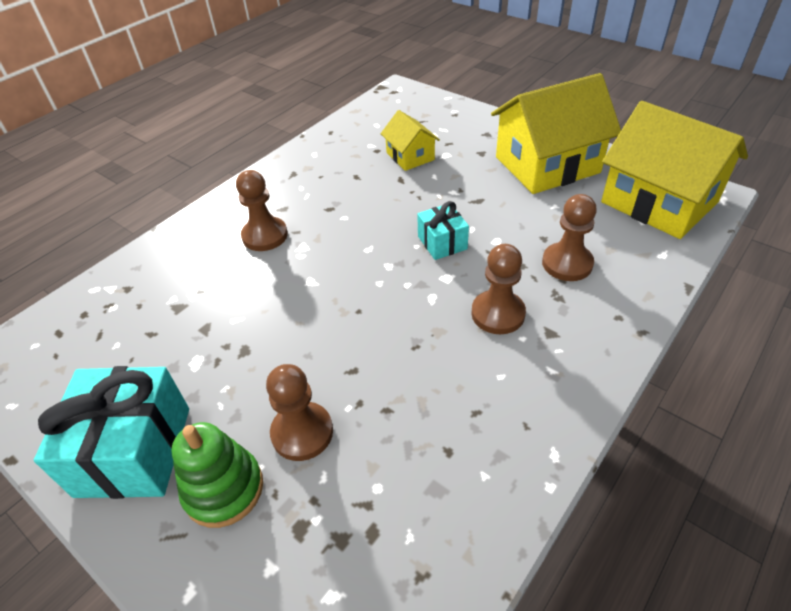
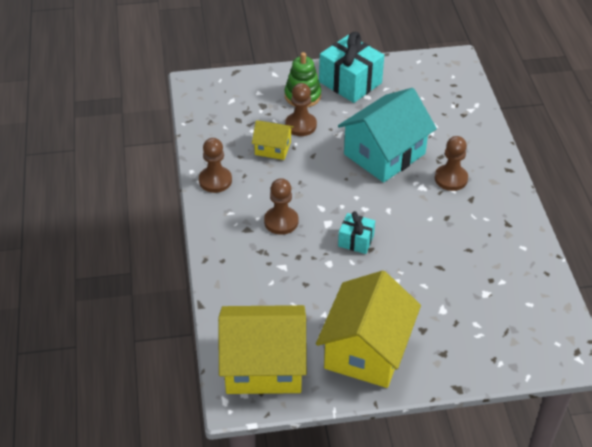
camera: 130 degrees right, 0 degrees up
yellow house [381,110,440,171] -> yellow house moved to [252,120,294,160]
brown pawn [542,194,597,281] -> brown pawn moved to [199,138,232,193]
none -> turquoise house [338,88,437,183]

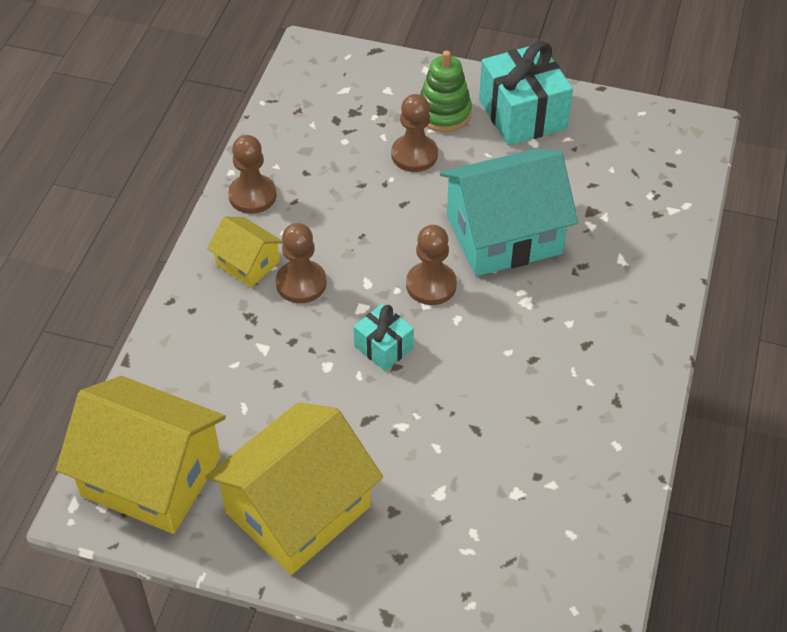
camera: 25 degrees right, 5 degrees up
yellow house [252,120,294,160] -> yellow house moved to [207,217,283,288]
brown pawn [435,136,468,191] -> brown pawn moved to [406,225,457,305]

